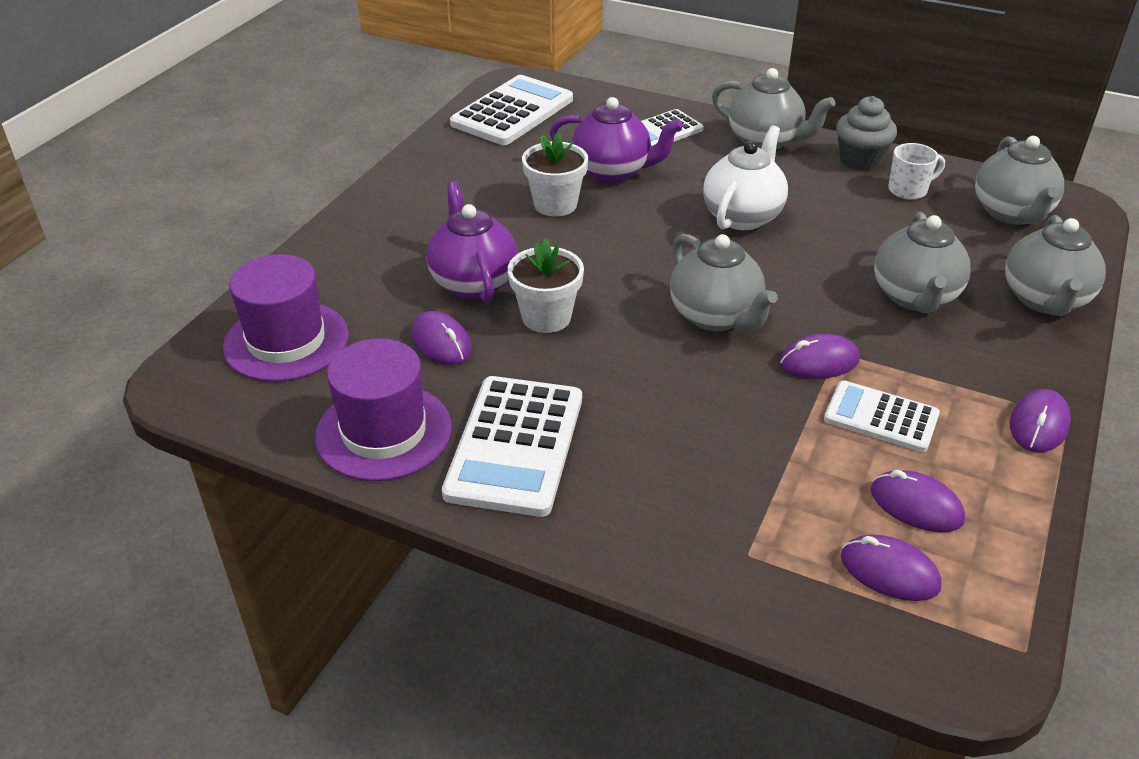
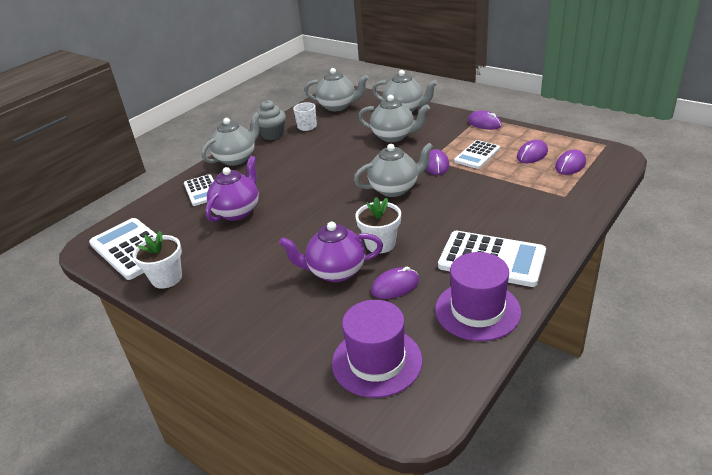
camera: 75 degrees left, 5 degrees down
white flower pot [522,132,588,217] -> white flower pot moved to [133,231,182,289]
white teapot [703,125,788,230] -> none

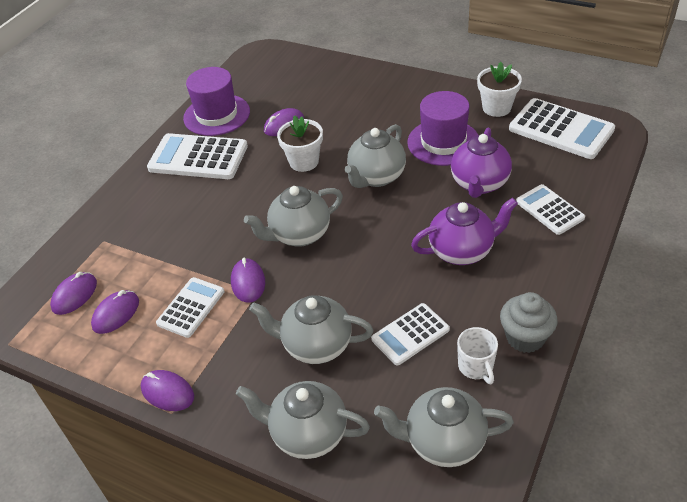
camera: 170 degrees right, 10 degrees up
grey teapot [201,112,260,166] -> grey teapot moved to [345,124,406,188]
purple teapot [279,222,383,282] -> purple teapot moved to [411,198,518,265]
purple hat [332,300,423,398] -> purple hat moved to [407,91,478,166]
none -> white calculator [371,303,450,366]

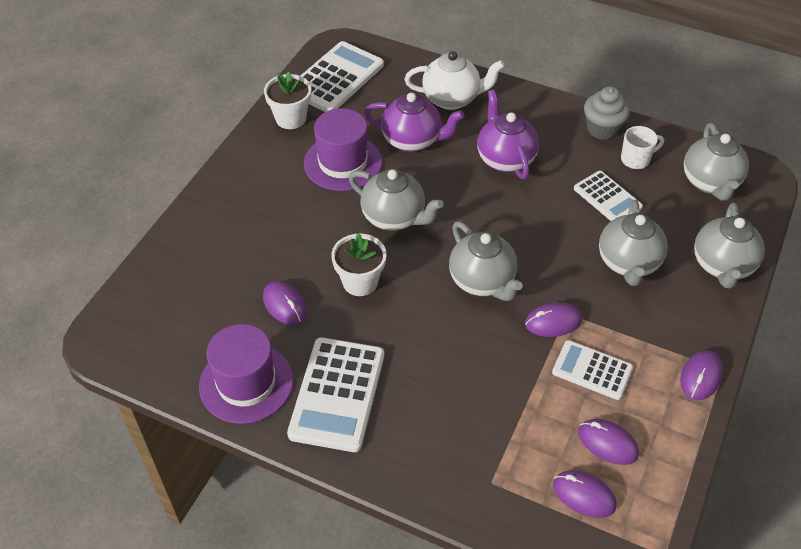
camera: 95 degrees left, 5 degrees up
white calculator [516,184,585,235] -> white teapot [405,51,505,110]

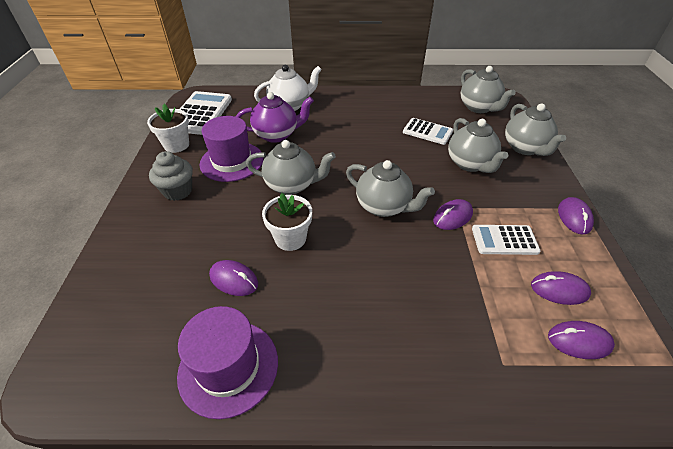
camera: 25 degrees left, 5 degrees down
white calculator [287,337,384,452] -> none
purple teapot [477,90,539,179] -> none
grey cupcake [584,86,630,140] -> grey cupcake moved to [149,151,193,201]
white mug [621,126,664,169] -> none

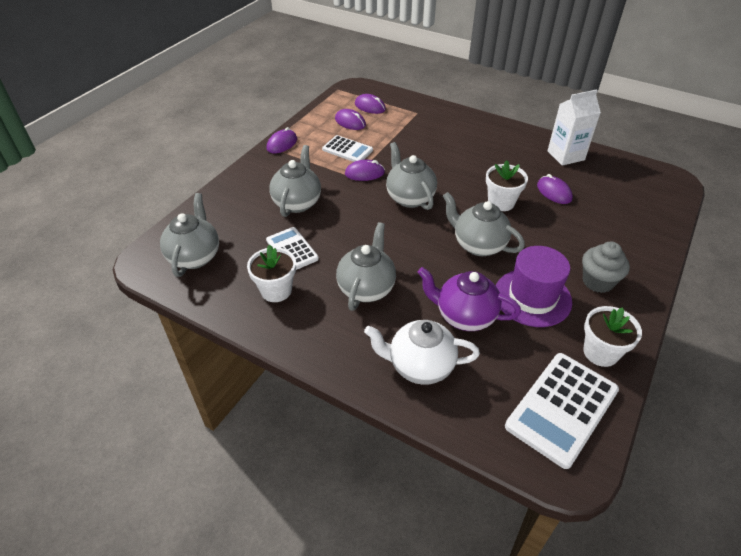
camera: 150 degrees left, 0 degrees up
purple hat [177,306,278,419] -> white carton [547,89,601,166]
grey teapot [505,103,566,156] -> grey teapot moved to [336,222,396,311]
none -> white flower pot [247,244,296,302]

